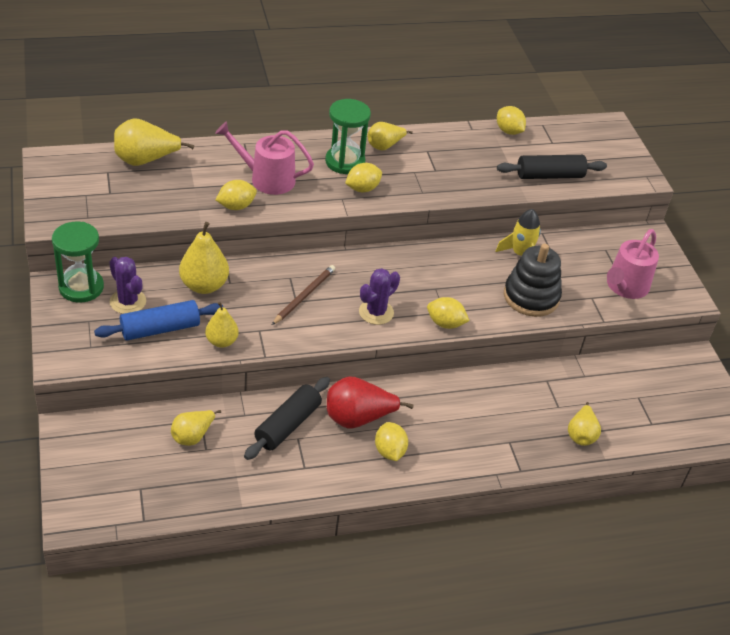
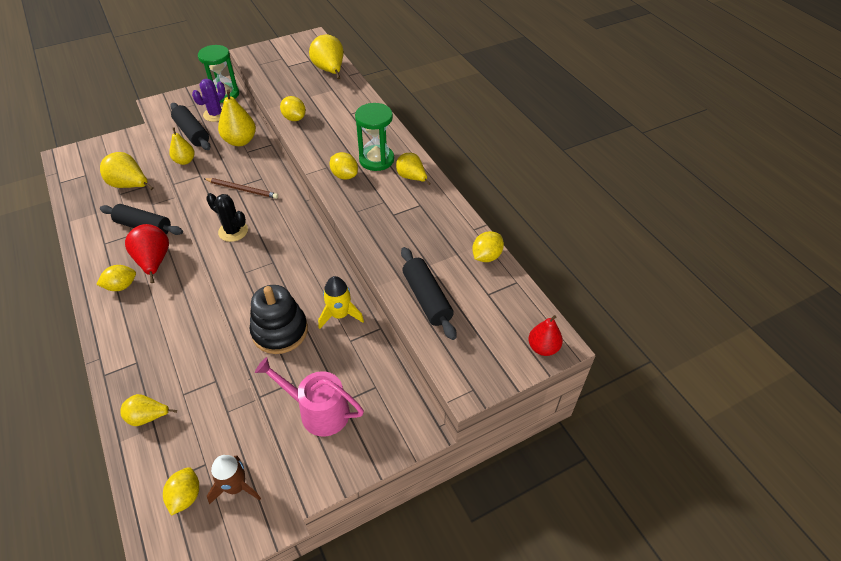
camera: 80 degrees right, 5 degrees up
blue rolling pin [94,300,223,340] -> black rolling pin [170,103,211,150]
yellow pear [171,410,221,446] -> yellow pear [100,152,153,190], size x1.56
pink watering can [215,122,314,195] -> none
purple cactus [359,268,400,325] -> black cactus [206,193,248,242]
yellow lemon [427,297,470,329] -> yellow lemon moved to [163,467,199,516]
none -> brown rocket [207,455,261,505]
none -> red pear [528,315,563,356]

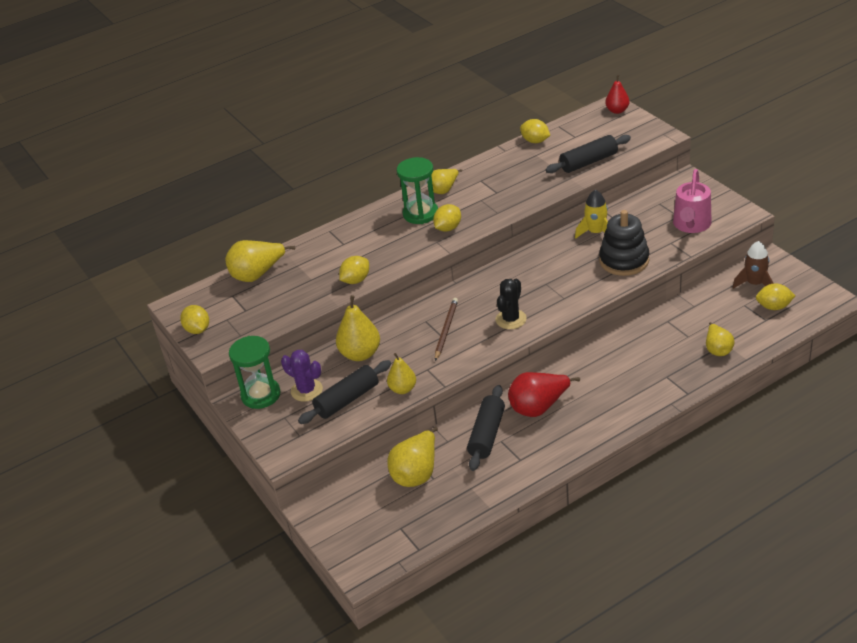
camera: 90 degrees left, 10 degrees down
yellow lemon [96,265,136,291] -> yellow lemon moved to [180,305,209,334]

